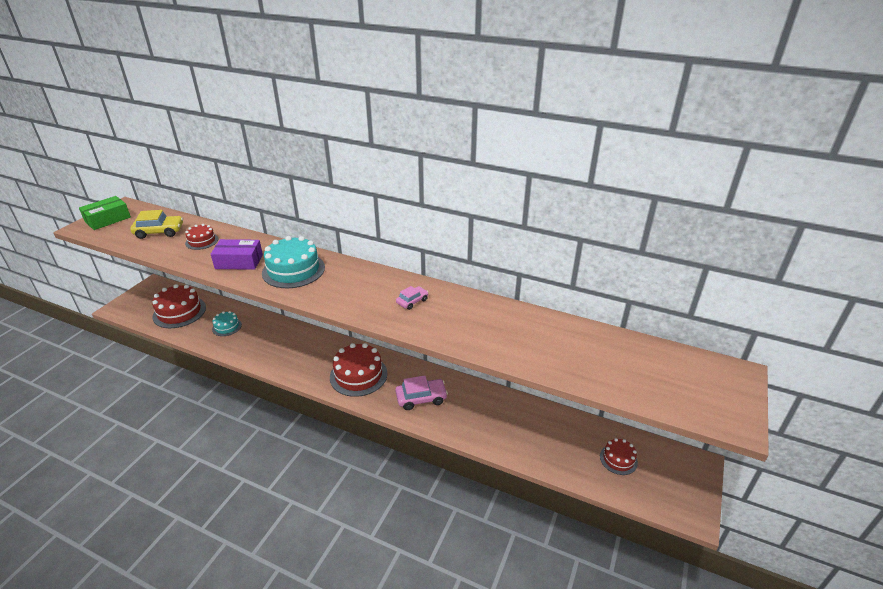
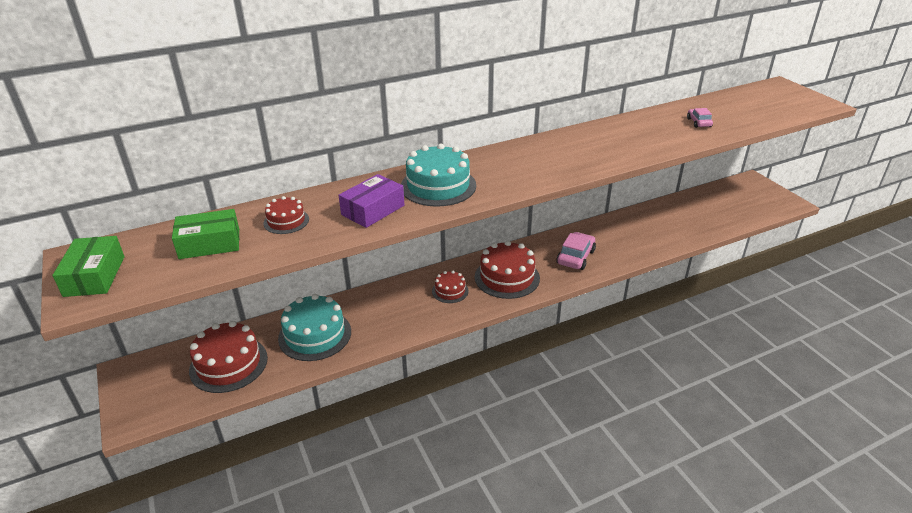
camera: 50 degrees left, 0 degrees up
yellow car [130,210,183,239] -> green box [172,209,239,259]
turquoise cake [212,311,242,336] -> turquoise cake [278,294,351,361], size x1.83
pink car [396,286,428,310] -> pink car moved to [687,108,713,128]
red cake [600,438,638,475] -> red cake moved to [432,271,469,303]

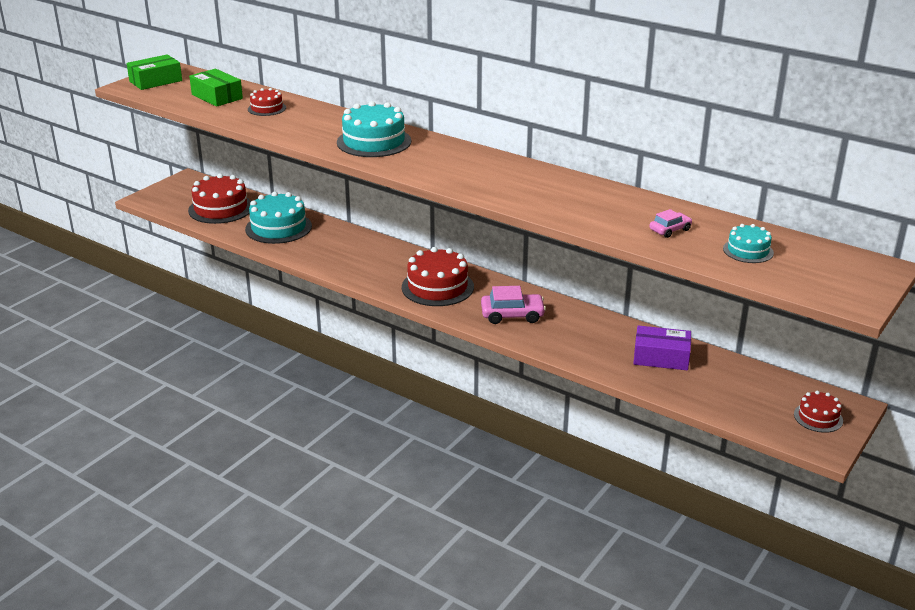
camera: 60 degrees right, 5 degrees down
purple box [339,174,405,228] -> purple box moved to [633,325,691,370]
red cake [432,271,469,303] -> red cake moved to [794,391,843,433]
none -> turquoise cake [723,224,774,263]

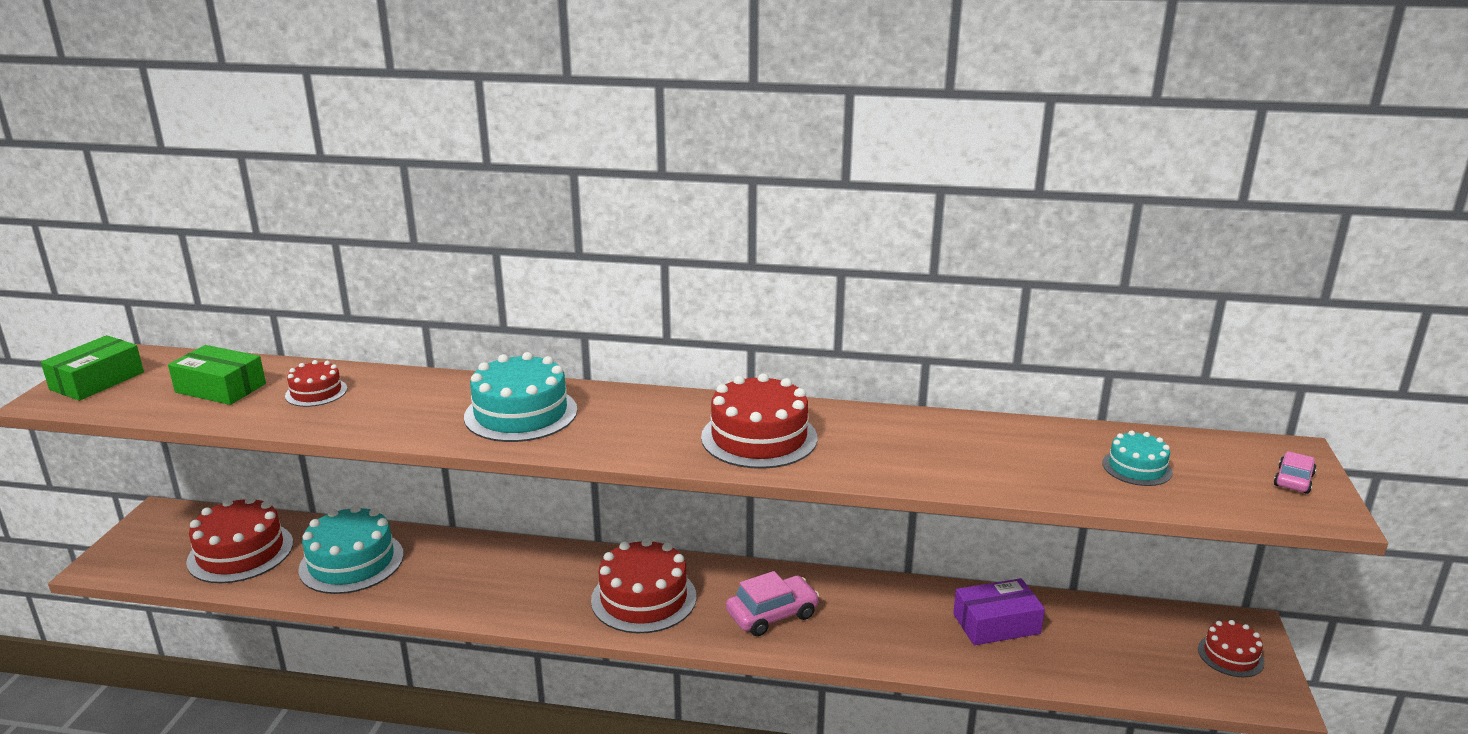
camera: 25 degrees left, 5 degrees down
pink car [649,209,692,238] -> pink car moved to [1274,451,1316,494]
none -> red cake [701,373,817,469]

